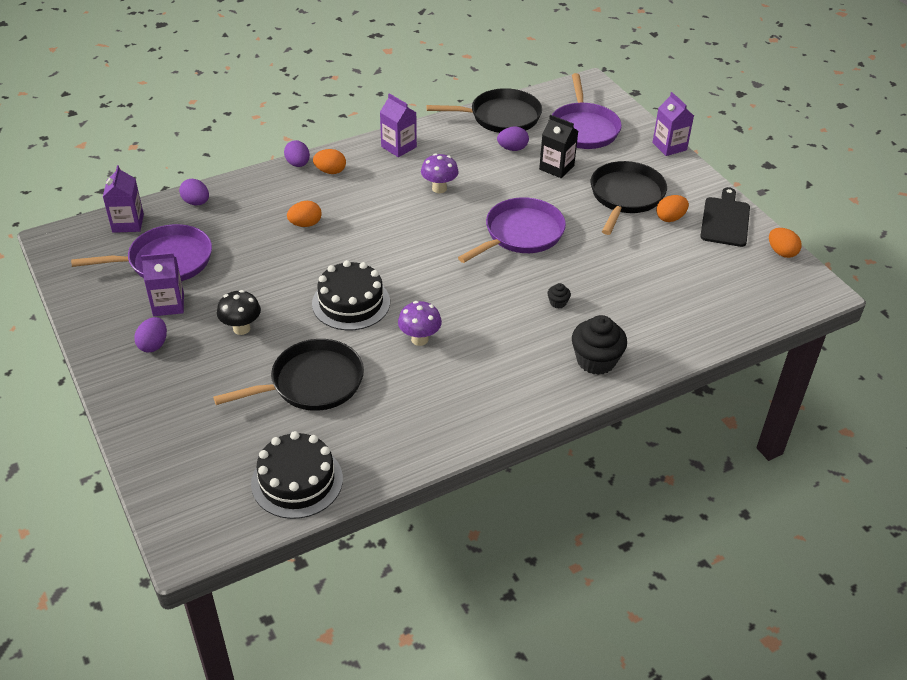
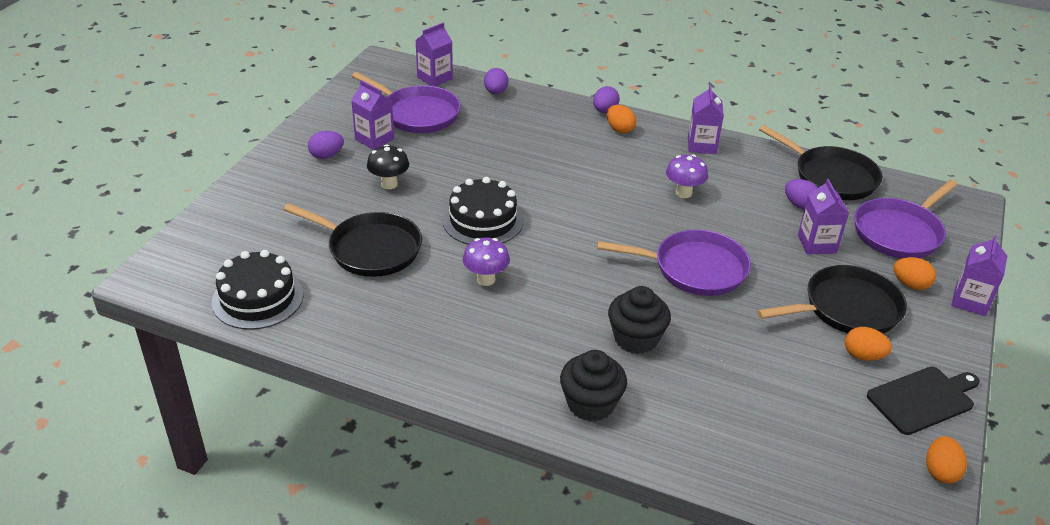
camera: 50 degrees right, 5 degrees down
orange egg [287,201,322,227] -> orange egg moved to [893,257,936,290]
black carton [539,115,578,178] -> purple carton [798,179,849,254]
black cupcake [548,283,571,308] -> black cupcake [608,286,671,354], size x2.24

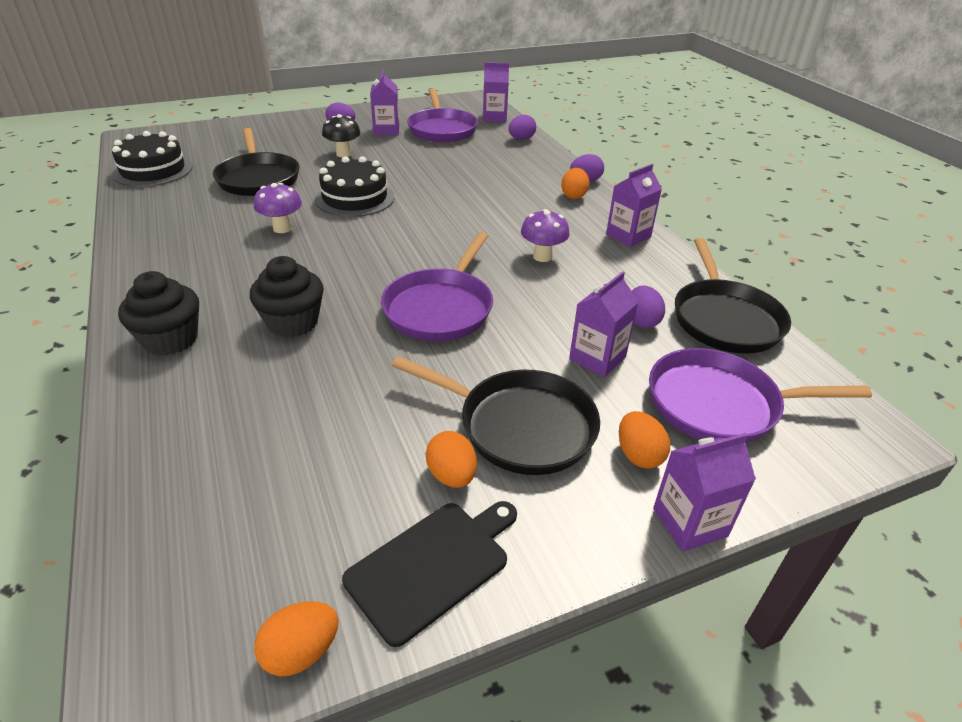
camera: 45 degrees right, 0 degrees up
purple pan [597,230,751,296] -> purple pan turned 60 degrees clockwise [381,232,493,341]
black cutting board [867,367,980,435] -> black cutting board turned 60 degrees counterclockwise [342,501,517,647]

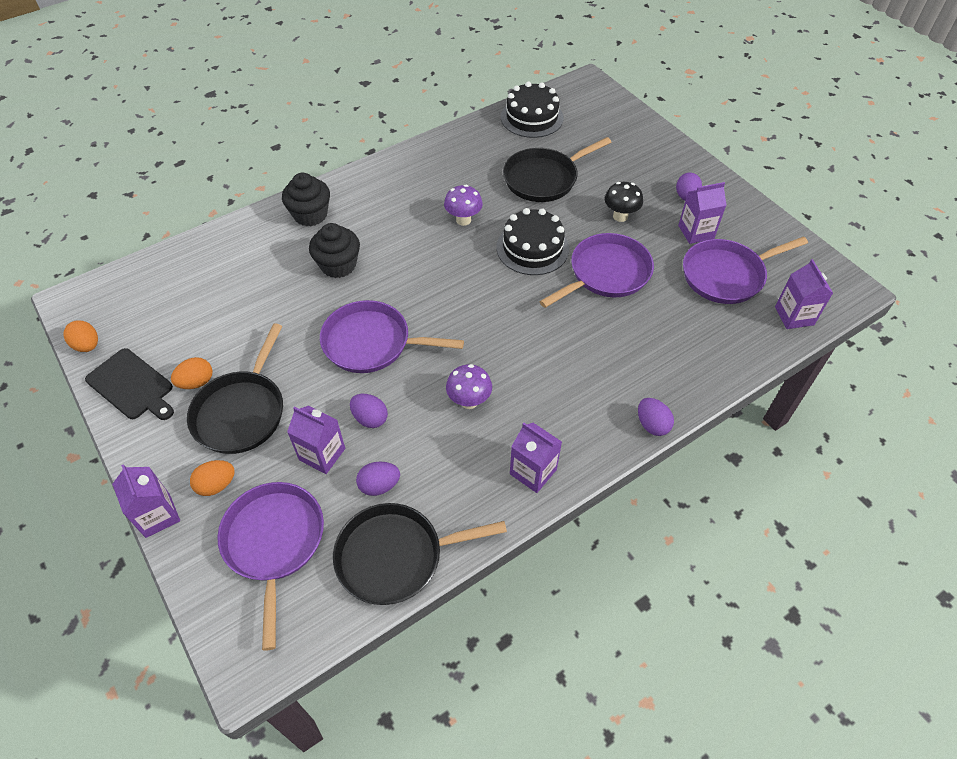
camera: 80 degrees right, 15 degrees up
purple egg [509,115,536,140] -> purple egg moved to [350,394,388,428]
orange egg [561,168,590,199] -> none
none -> purple pan [539,233,654,308]

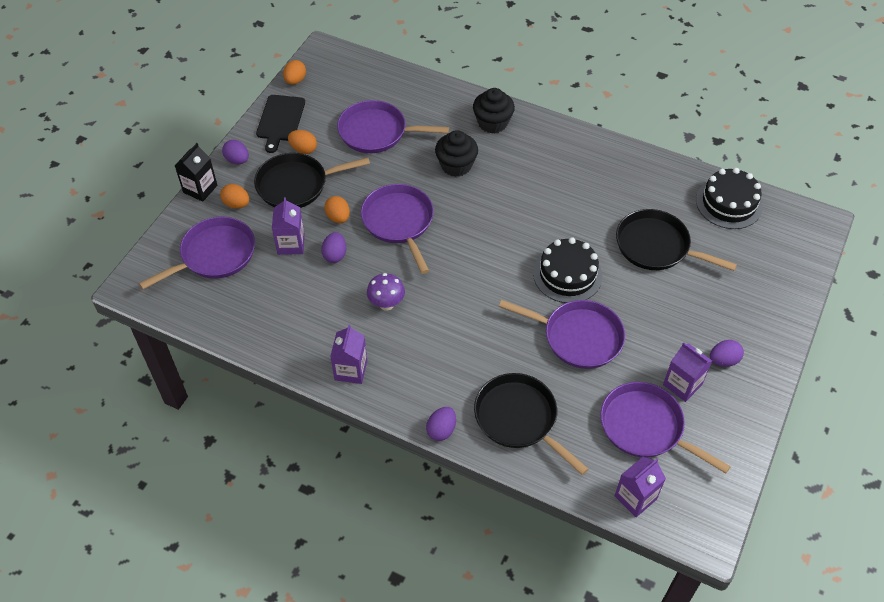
camera: 60 degrees right, 0 degrees up
purple carton [112,464,180,538] -> black carton [175,143,217,202]
black pan [333,503,507,605] -> black pan moved to [474,373,588,475]
purple egg [356,461,400,496] -> purple egg moved to [222,140,249,164]
purple mushroom [444,185,483,226] -> none
black mushroom [605,182,643,222] -> none
none -> orange egg [324,196,350,223]
none -> purple pan [337,100,449,153]

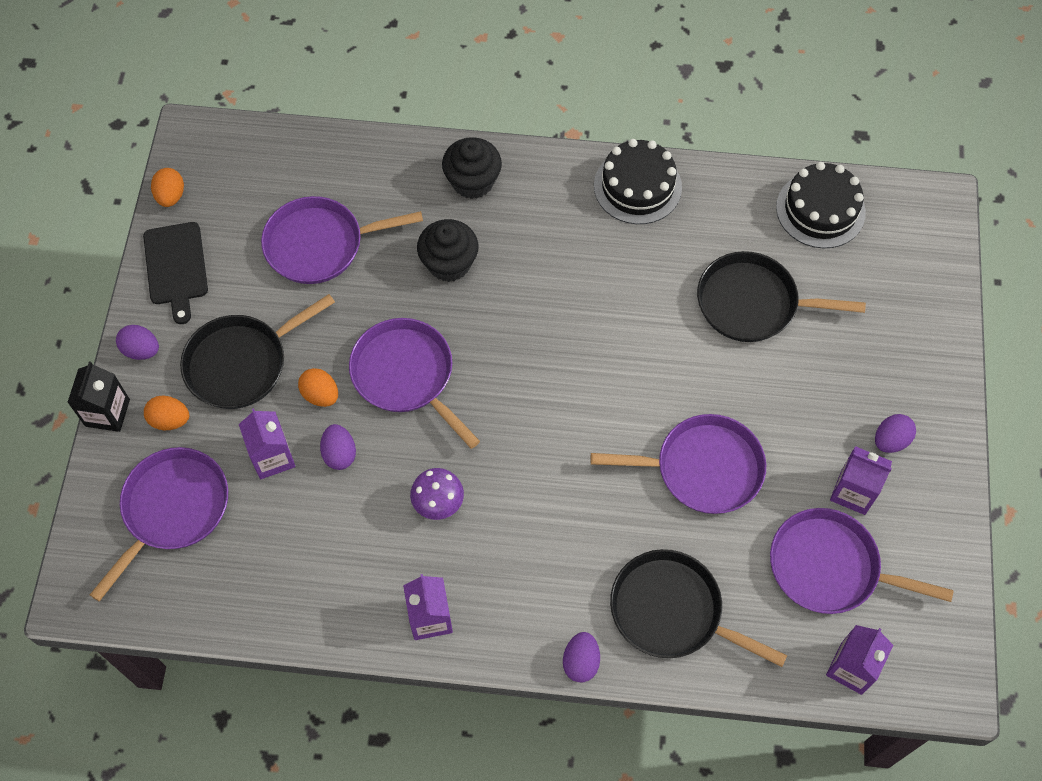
camera: 20 degrees left, 10 degrees up
orange egg [288,130,317,154] -> none
black cake [533,237,602,303] -> black cake moved to [594,139,682,224]

